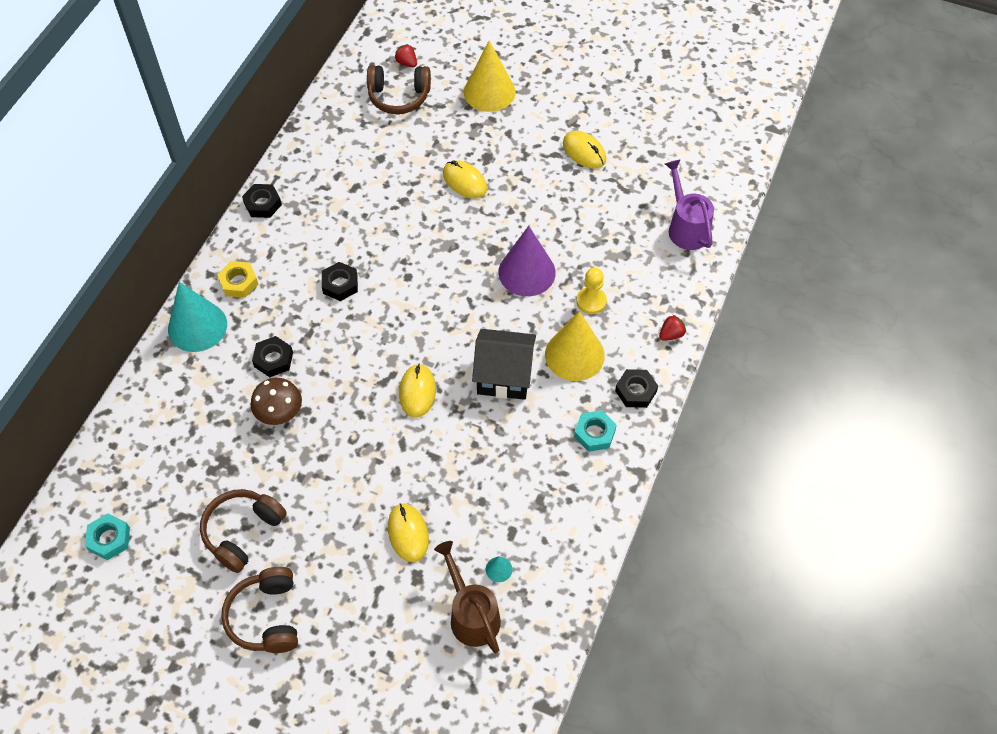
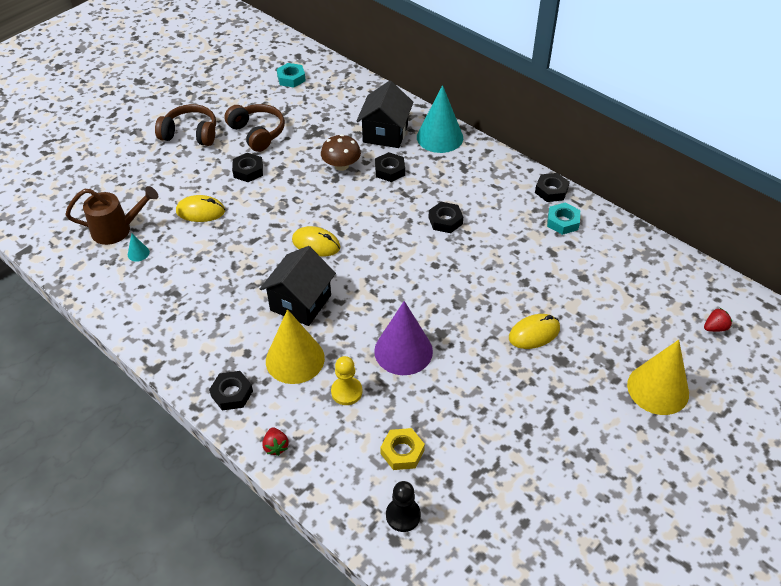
camera: 110 degrees right, 10 degrees down
yellow nut [217,261,258,298] -> yellow nut moved to [380,428,425,470]
brown headphones [367,65,431,114] -> none
yellow mouse [563,131,606,169] -> none
turquoise nut [574,410,617,452] -> turquoise nut moved to [547,203,580,235]
purple watering can [665,159,714,250] -> black pawn [386,481,421,532]
none -> black nut [232,153,263,182]
none -> black house [356,81,414,148]

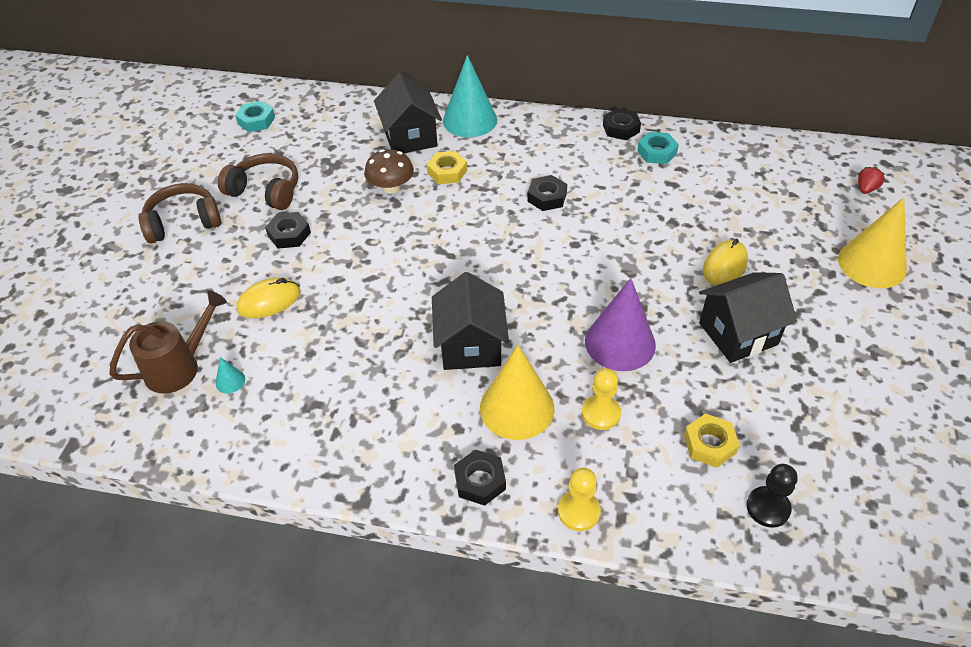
camera: 30 degrees left, 0 degrees up
red strawberry [262,428,289,456] -> yellow pawn [558,468,601,531]
yellow mouse [292,226,340,257] -> none
black nut [375,152,405,182] -> yellow nut [427,151,467,184]
none -> black house [699,272,797,363]

